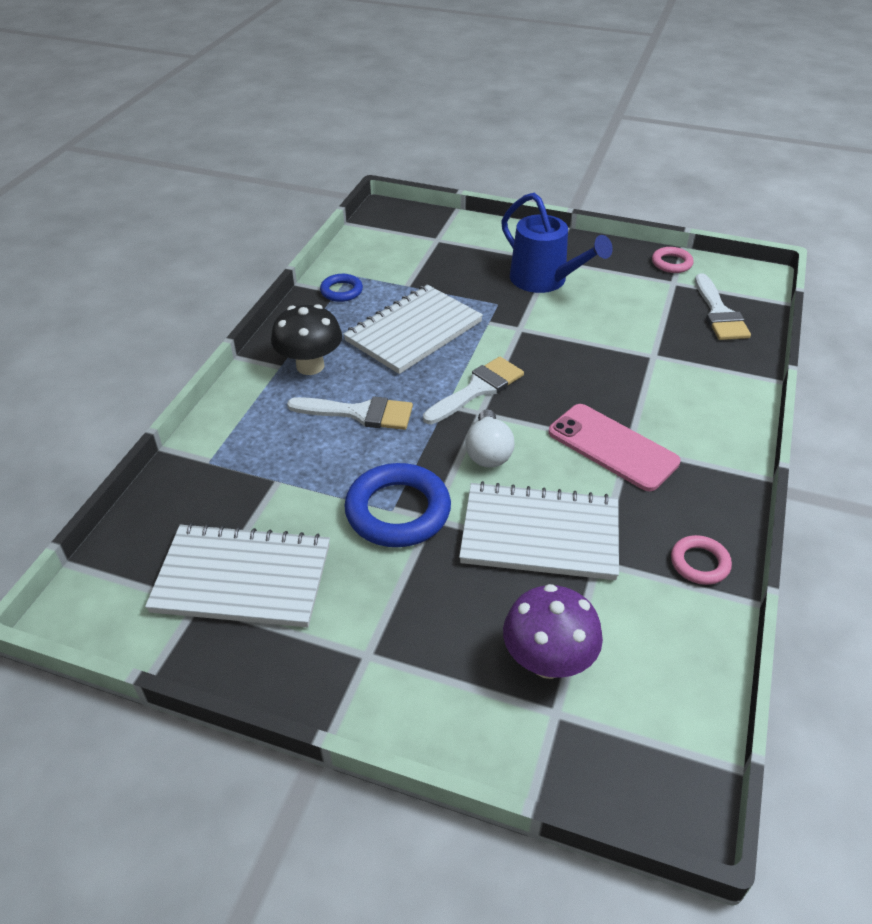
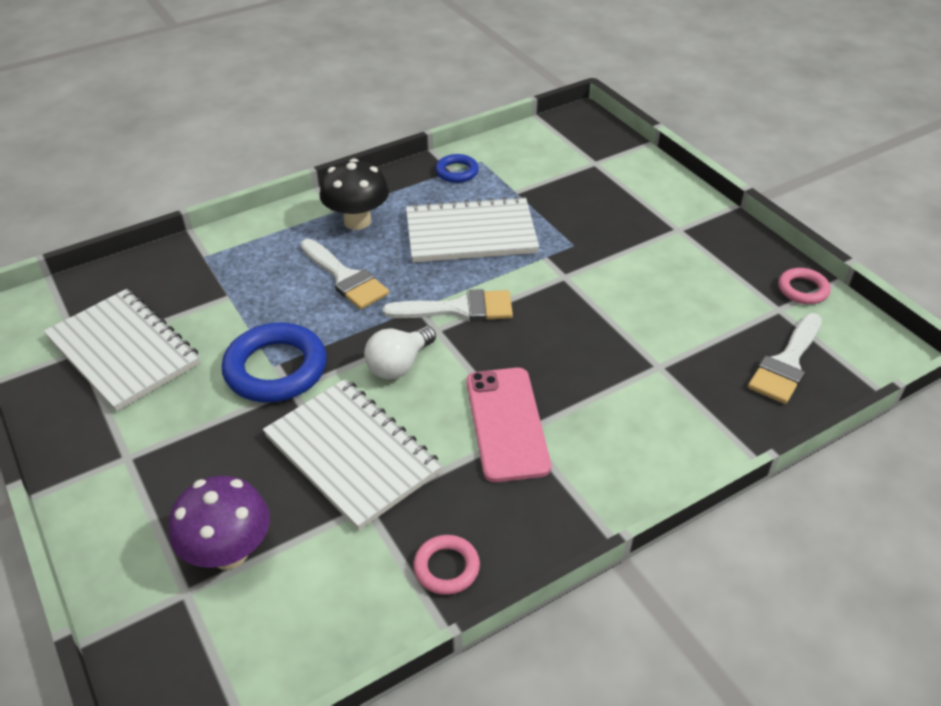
camera: 40 degrees right, 0 degrees up
blue watering can [501,193,613,293] -> none

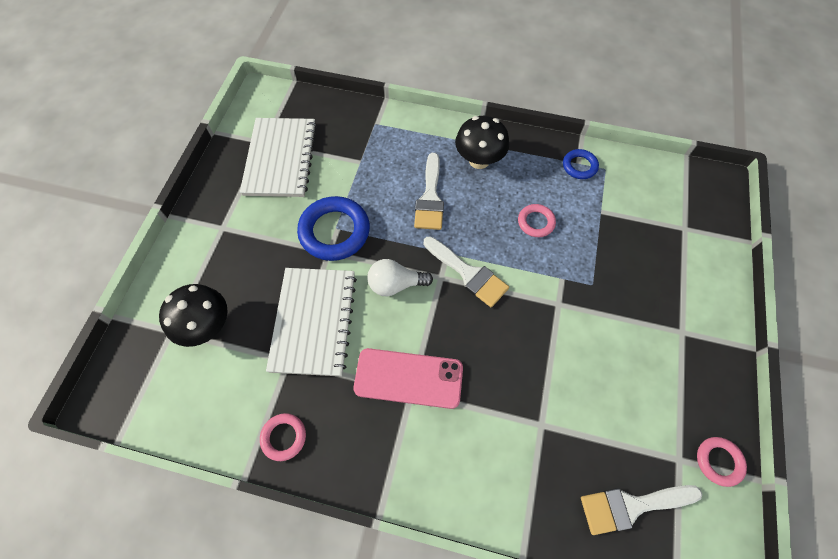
camera: 45 degrees right, 20 degrees up
purple mushroom [169,476,270,570] -> black mushroom [159,284,228,347]
white notebook [406,196,539,263] -> pink ring [518,204,556,237]
pink phone [467,368,551,482] -> pink phone turned 60 degrees clockwise [353,348,463,409]

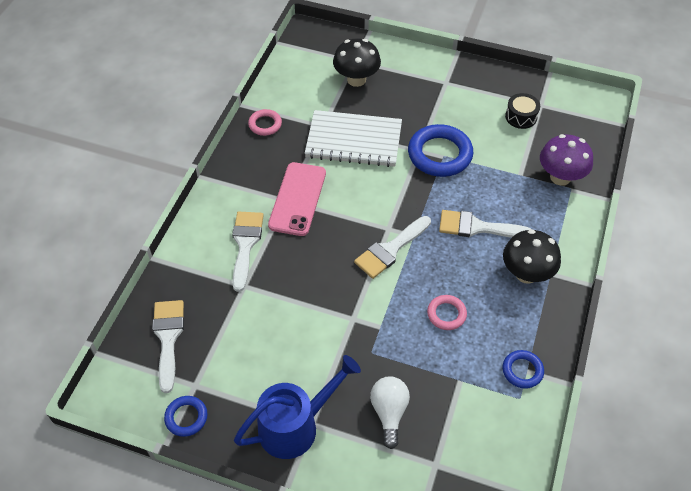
camera: 95 degrees right, 10 degrees down
white notebook [240,118,317,197] -> black drum [505,93,540,129]
white light bulb [367,259,433,296] -> white light bulb moved to [370,377,410,449]
pink ring [697,437,747,487] -> blue ring [164,396,208,437]
none -> white brush [232,212,264,292]
none -> blue watering can [234,355,361,459]
none -> purple mushroom [540,134,593,186]

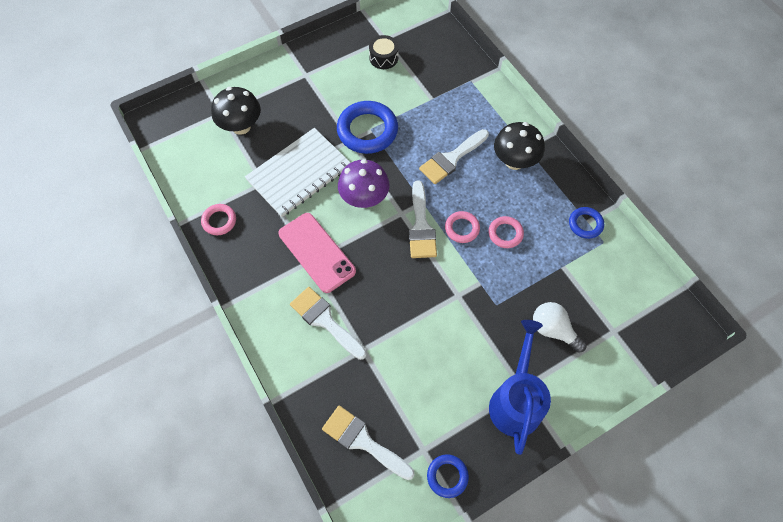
camera: 50 degrees left, 10 degrees up
purple mushroom [540,134,593,186] -> purple mushroom moved to [338,159,390,208]
none -> pink ring [445,211,480,243]

